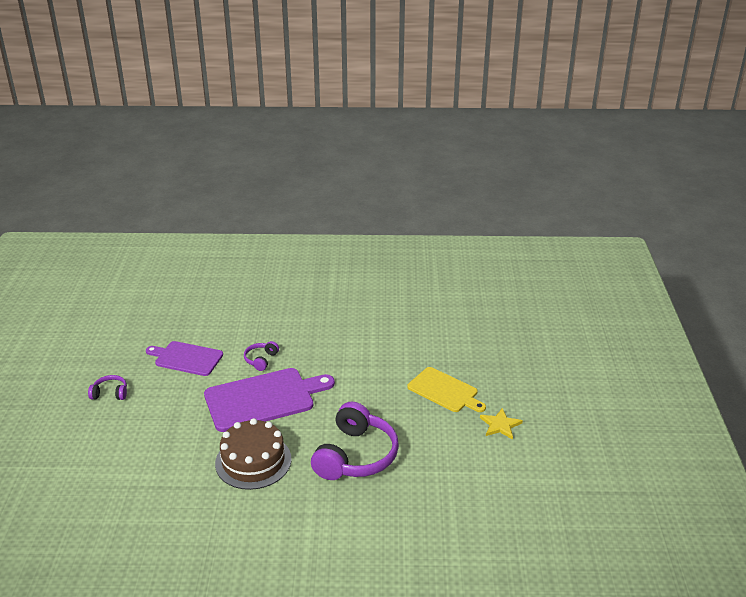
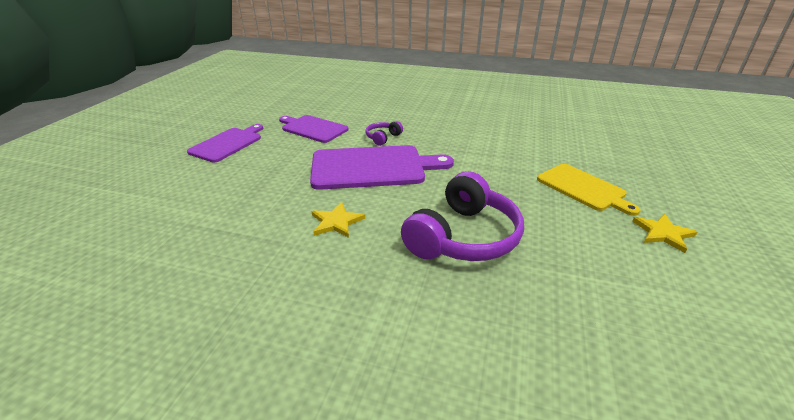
camera: 15 degrees right, 0 degrees up
purple headphones [88,375,127,400] -> purple cutting board [187,124,263,162]
brown cake [215,418,292,490] -> yellow star [311,202,365,238]

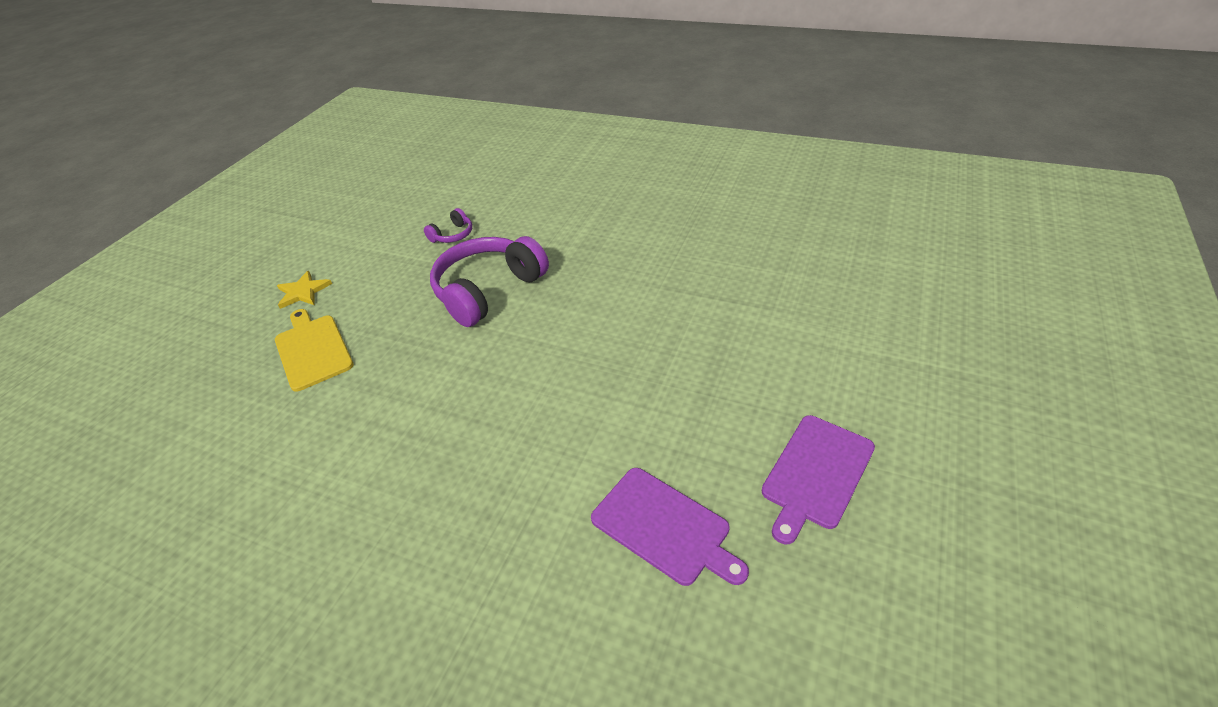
camera: 170 degrees left, 10 degrees up
purple cutting board [310,145,454,190] -> none
yellow star [311,202,365,238] -> none
purple headphones [366,121,403,146] -> purple headphones moved to [424,208,472,243]

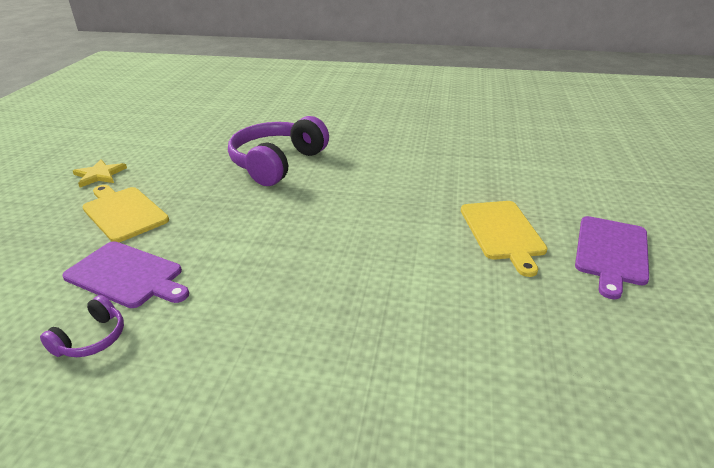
camera: 15 degrees left, 10 degrees down
purple headphones [424,208,472,243] -> purple headphones moved to [40,295,124,357]
purple cutting board [591,468,749,586] -> purple cutting board moved to [62,241,189,308]
none -> yellow cutting board [461,201,548,277]

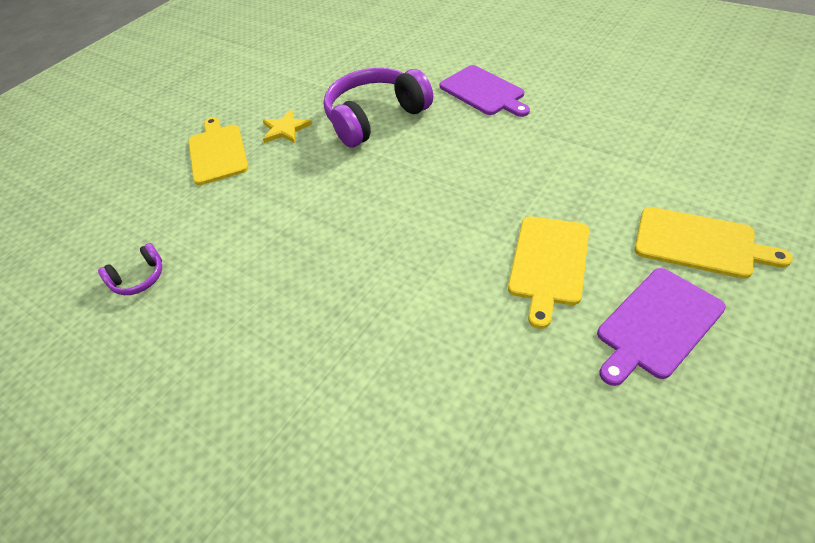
camera: 30 degrees right, 15 degrees up
purple cutting board [62,241,189,308] -> purple cutting board moved to [440,65,530,117]
yellow star [73,159,127,187] -> yellow star moved to [263,110,312,143]
none -> yellow cutting board [635,207,793,279]

